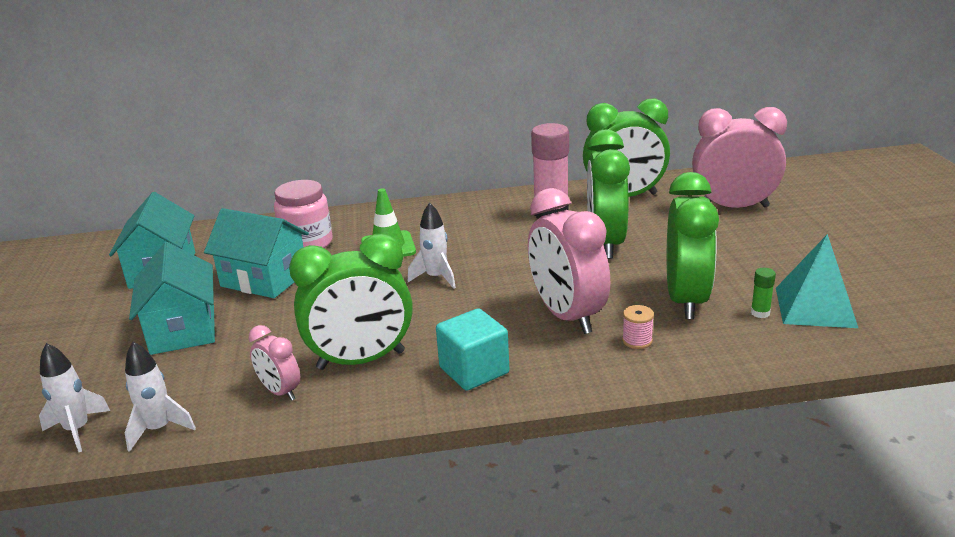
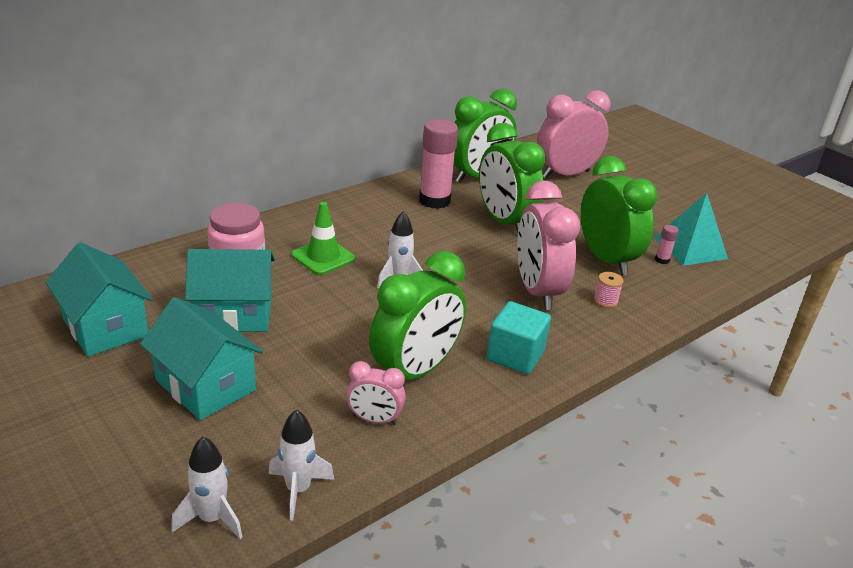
camera: 35 degrees left, 5 degrees up
pink clock [528,188,610,334] -> pink clock turned 45 degrees clockwise [517,181,580,310]
green glue stick [751,268,776,318] -> pink glue stick [655,225,679,264]

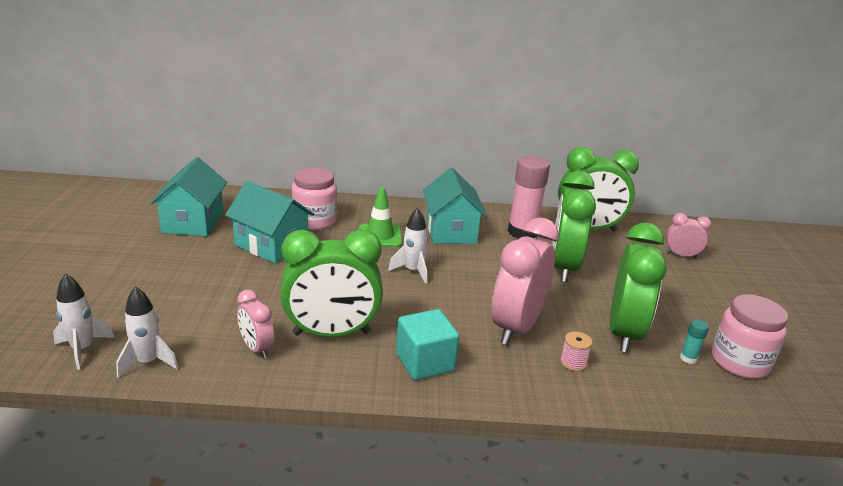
camera: 40 degrees right, 5 degrees down
turquoise house [140,297,263,420] -> turquoise house moved to [423,168,487,244]
pink clock [537,90,610,179] -> pink clock [666,213,711,258], size x0.50
turquoise pyramid [654,193,728,266] -> pink jar [712,294,788,379]
pink glue stick [655,225,679,264] -> turquoise glue stick [680,319,709,364]

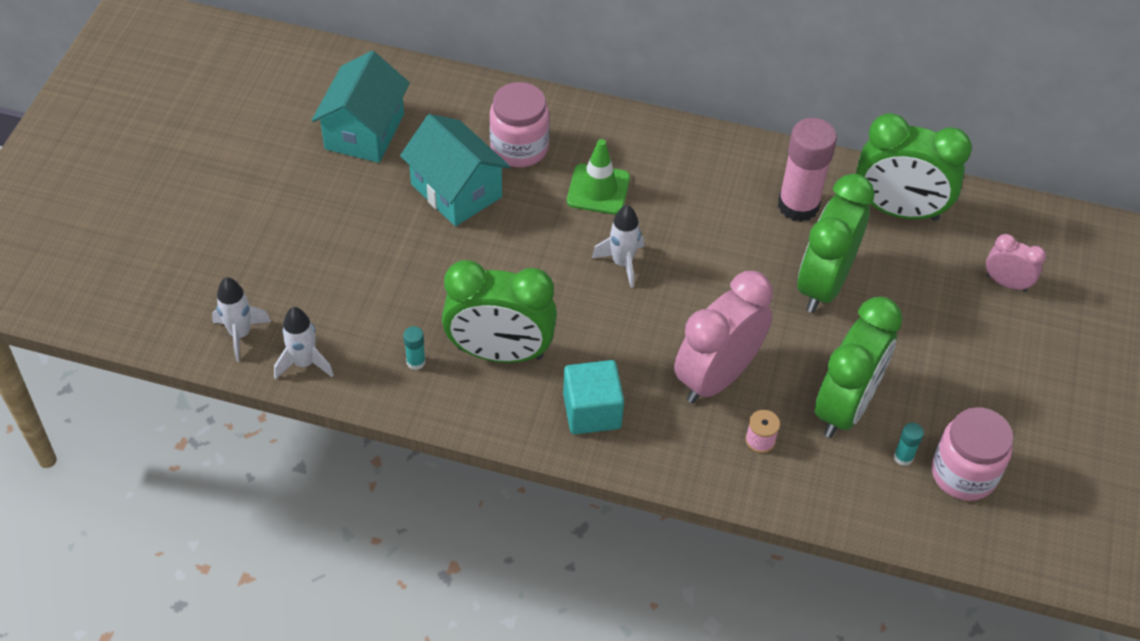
camera: 15 degrees right, 25 degrees up
pink clock [237,289,275,359] -> turquoise glue stick [403,326,426,370]
turquoise house [423,168,487,244] -> none

